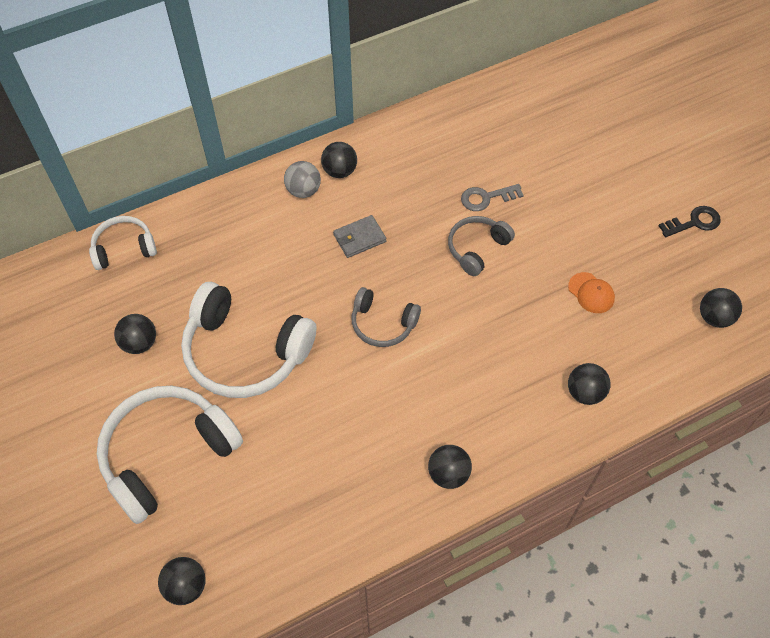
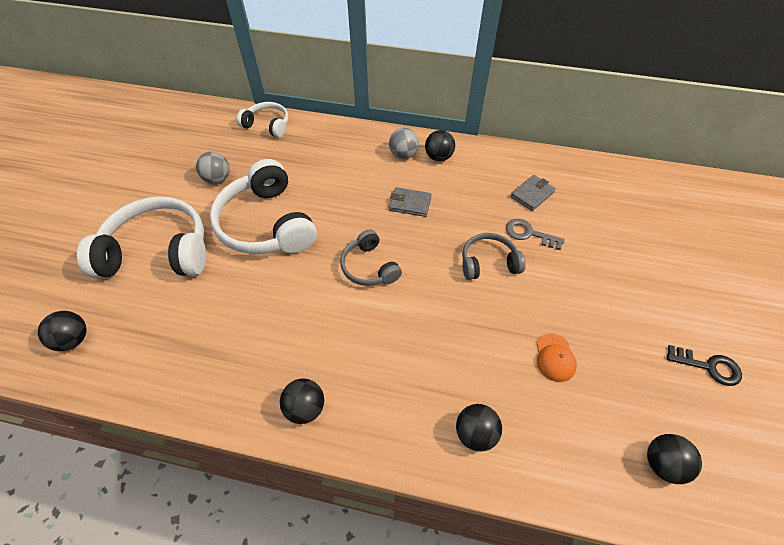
camera: 40 degrees right, 5 degrees down
black ball [114,314,156,354] -> grey ball [196,152,230,184]
none -> grey wallet [511,175,556,211]

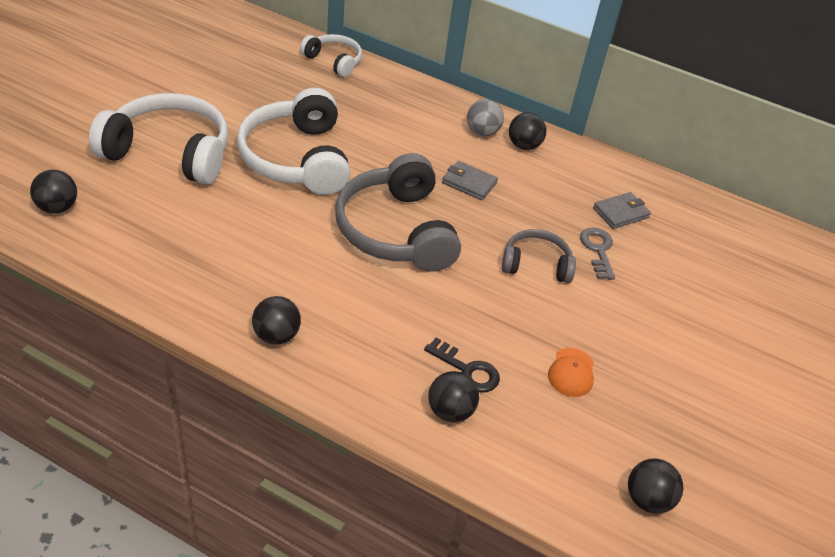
camera: 10 degrees right, 10 degrees down
grey ball [196,152,230,184] -> none
grey headphones [340,229,402,286] -> grey headphones [335,153,461,272], size x1.85
grey key [506,219,565,250] -> grey key turned 45 degrees clockwise [580,228,615,280]
black key [667,345,742,386] -> black key moved to [424,337,500,393]

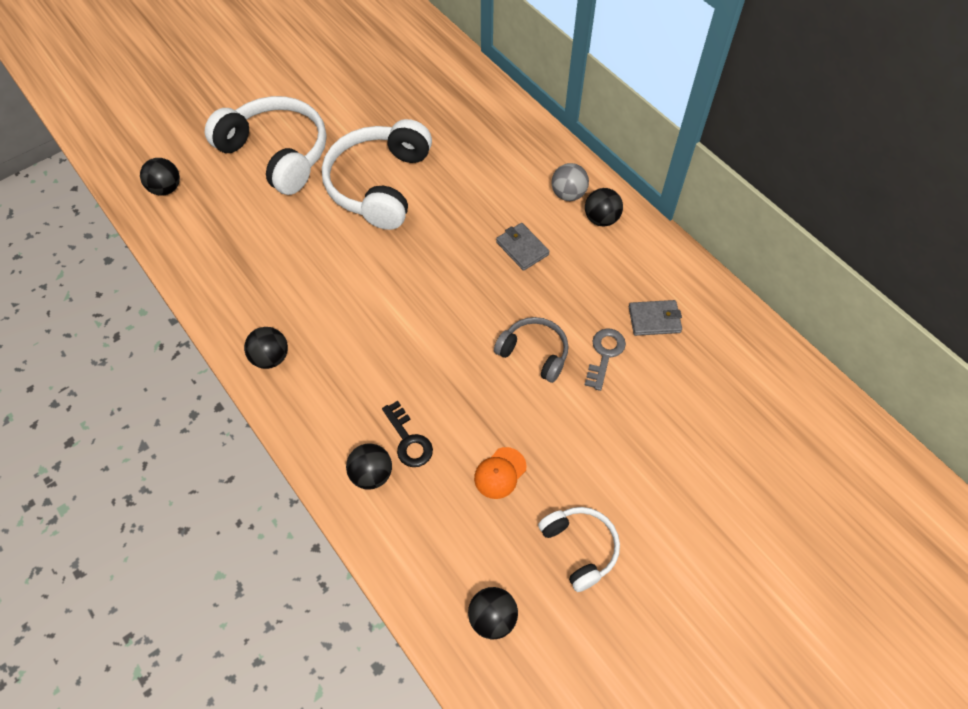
camera: 30 degrees right, 15 degrees up
white headphones [300,34,362,77] -> white headphones moved to [538,507,620,592]
grey headphones [335,153,461,272] -> none

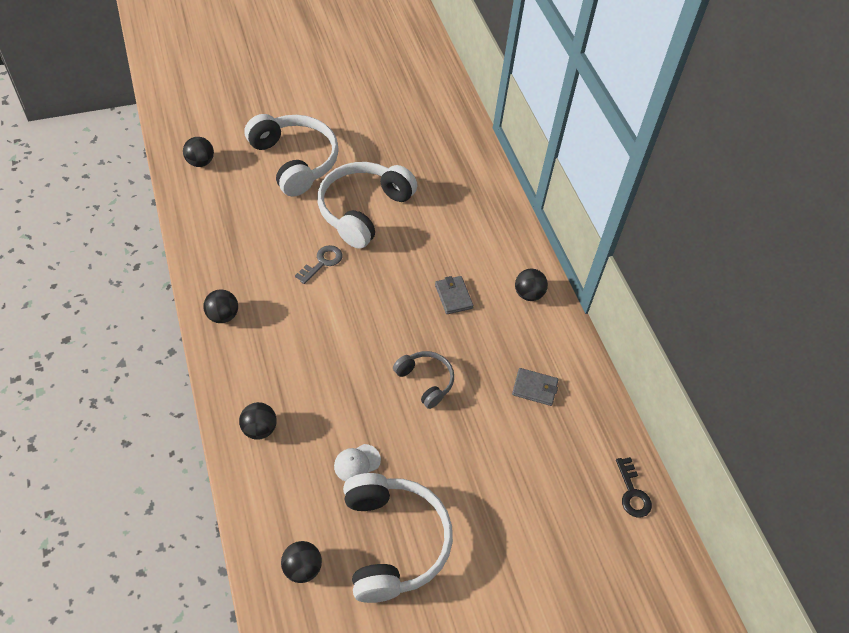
camera: 15 degrees right, 5 degrees down
black key [382,401,433,467] -> black key moved to [616,457,652,518]
orange cap [474,447,526,499] -> white cap [334,444,381,481]
white headphones [538,507,620,592] -> white headphones [343,473,453,603], size x1.85
grey ball [552,163,589,201] -> none
grey key [585,328,626,391] -> grey key moved to [295,245,342,284]

